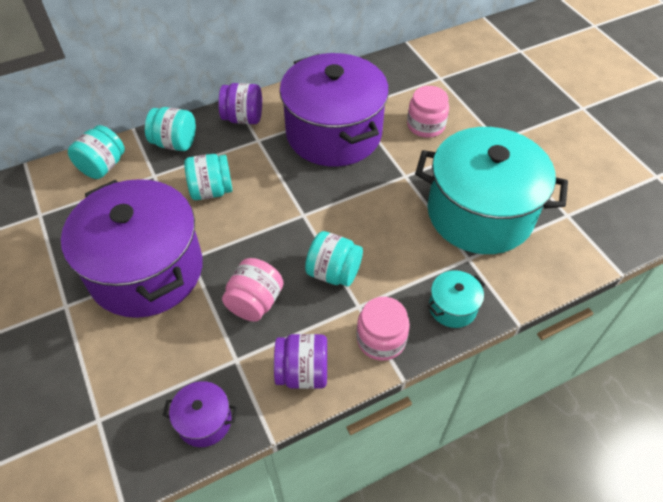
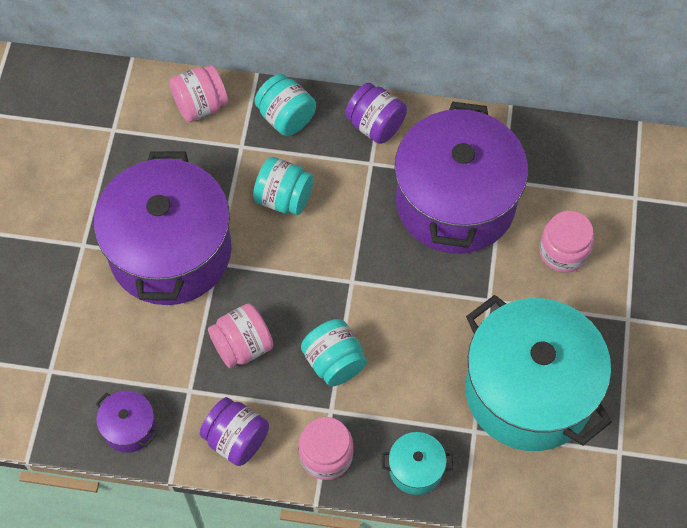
camera: 35 degrees right, 10 degrees up
turquoise jar [68,125,125,179] -> pink jar [169,65,228,122]

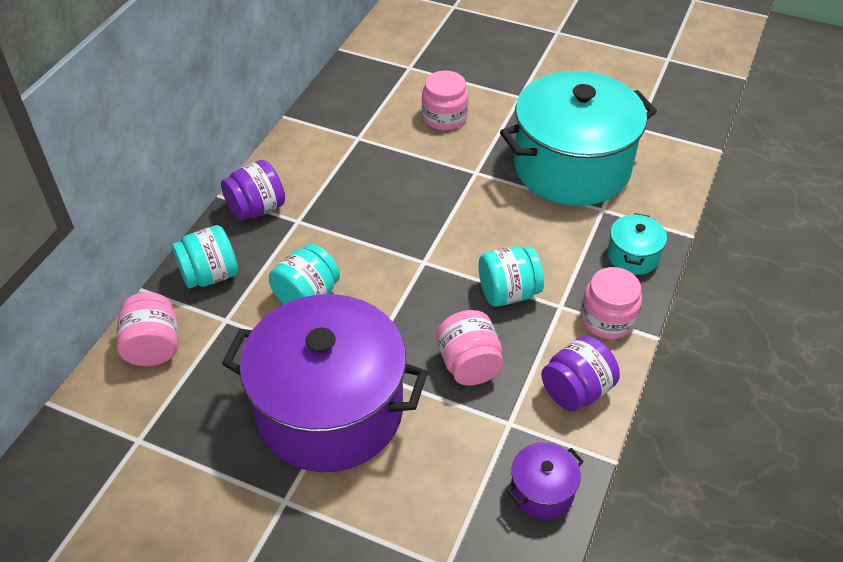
camera: 75 degrees left, 15 degrees down
purple pot [395,102,528,254] -> none

